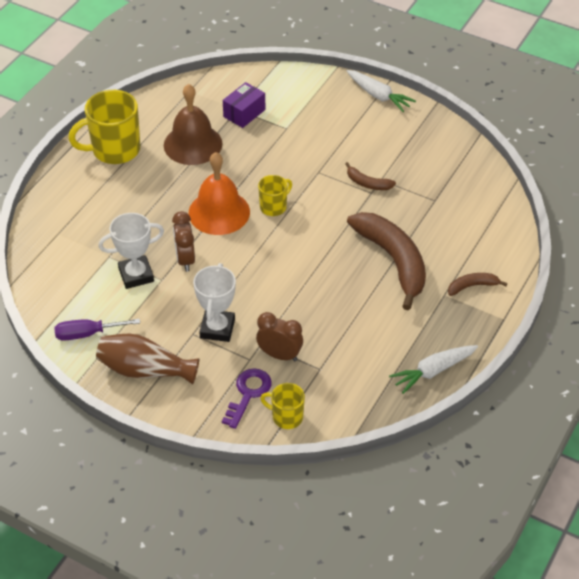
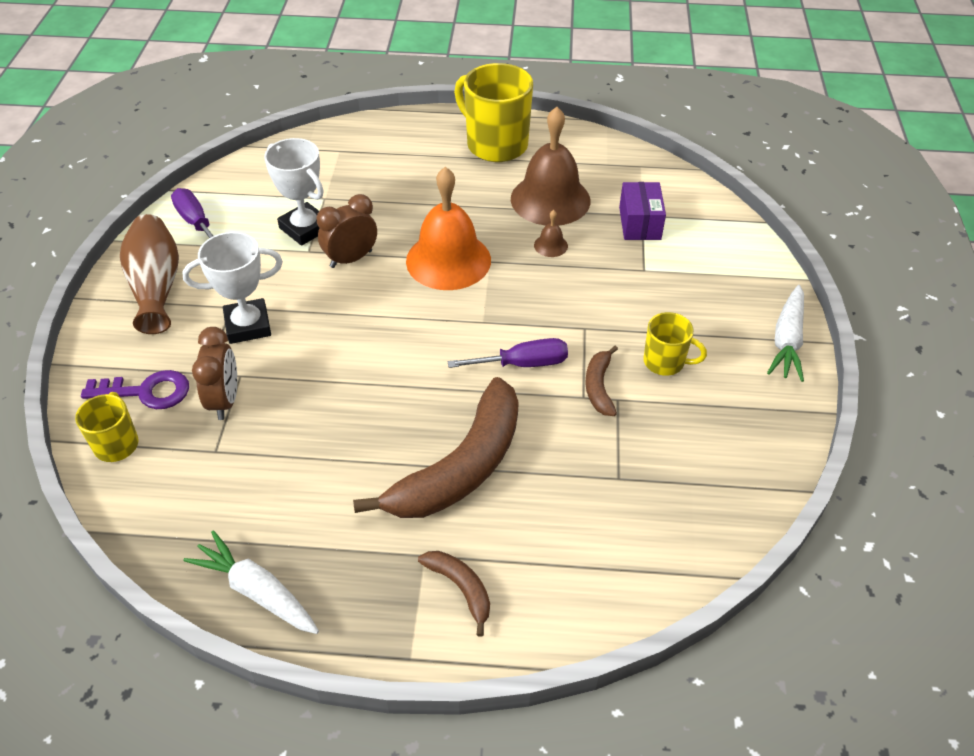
camera: 65 degrees right, 0 degrees up
purple box [223,82,265,128] -> purple box turned 75 degrees clockwise [619,182,666,240]
yellow mug [258,175,292,216] -> yellow mug moved to [643,312,707,376]
none -> purple screwdriver [448,338,568,368]
none -> brown bell [534,210,568,257]

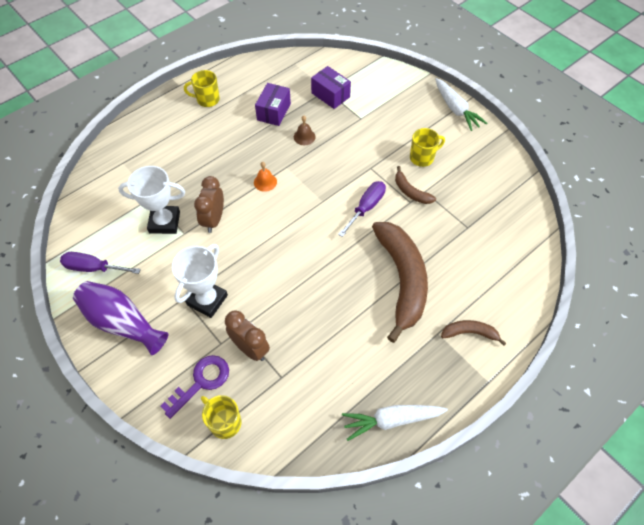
camera: 45 degrees left, 10 degrees up
brown vase [120,214,179,334] -> purple vase [73,281,168,355]
orange bell [406,167,491,290] -> orange bell [254,162,277,192], size x0.41
yellow mug [454,63,533,162] -> yellow mug [184,70,220,107], size x0.54
brown bell [511,107,590,226] -> purple box [255,83,291,126]

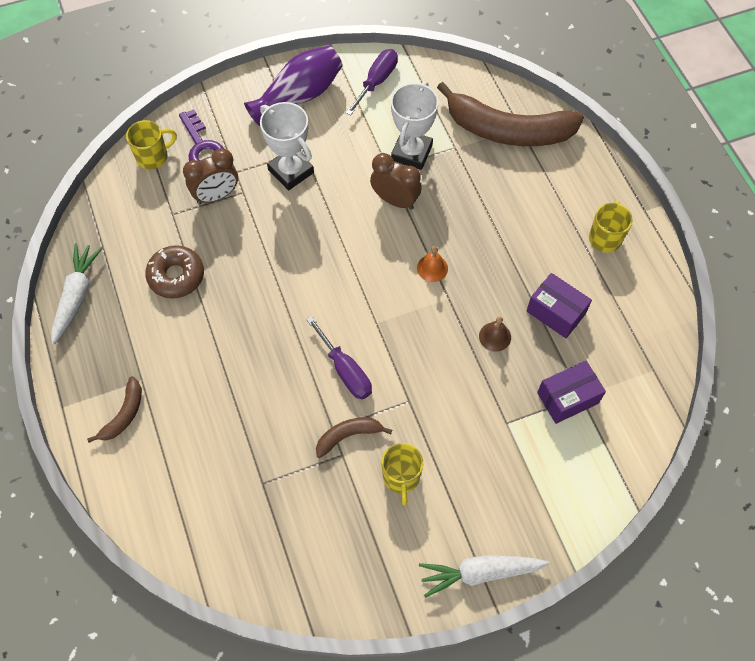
camera: 110 degrees right, 5 degrees up
brown banana [372,222,428,343] -> brown banana moved to [437,82,584,146]
none -> brown donut [145,245,204,299]

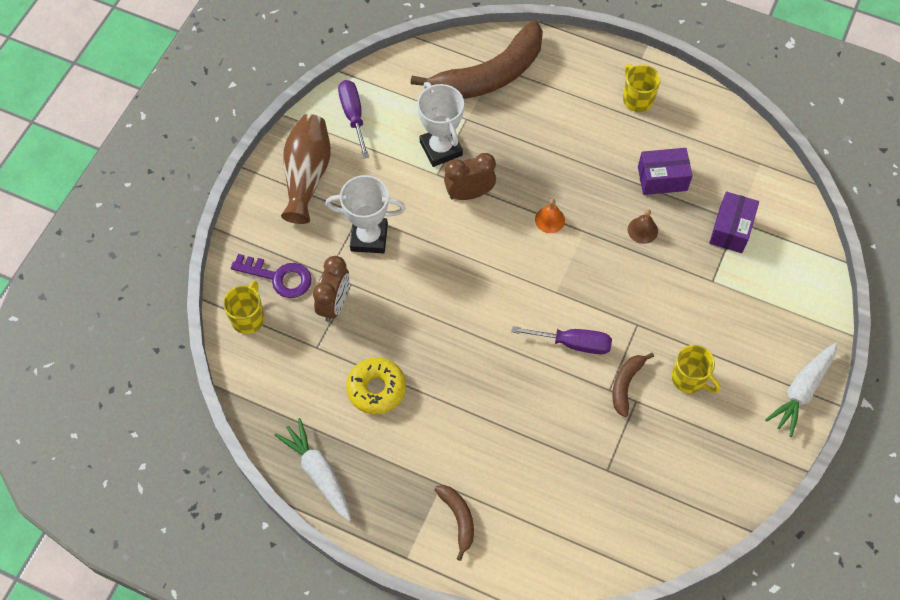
camera: 45 degrees left, 0 degrees up
brown donut [145,245,204,299] -> yellow donut [346,358,406,414]
purple vase [244,45,343,126] -> brown vase [281,114,331,224]

